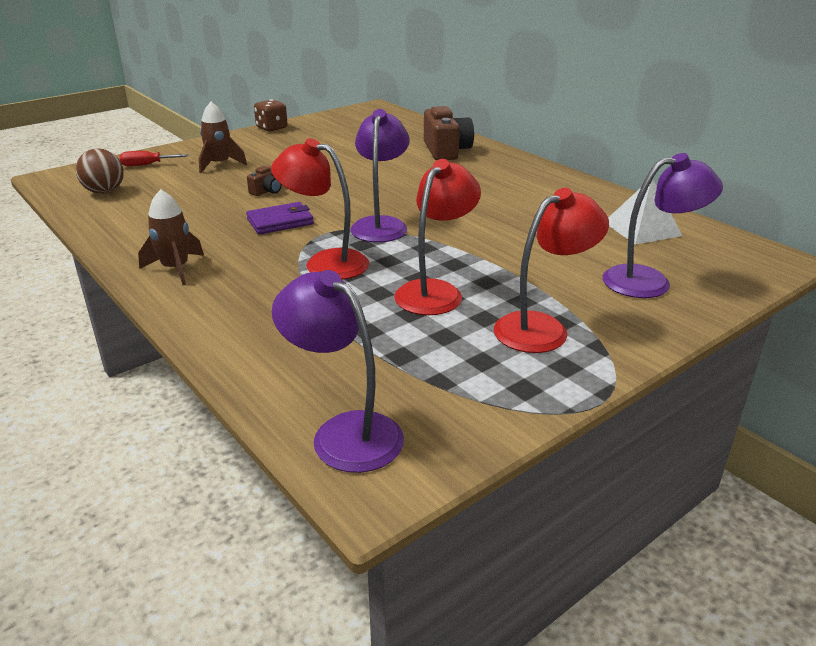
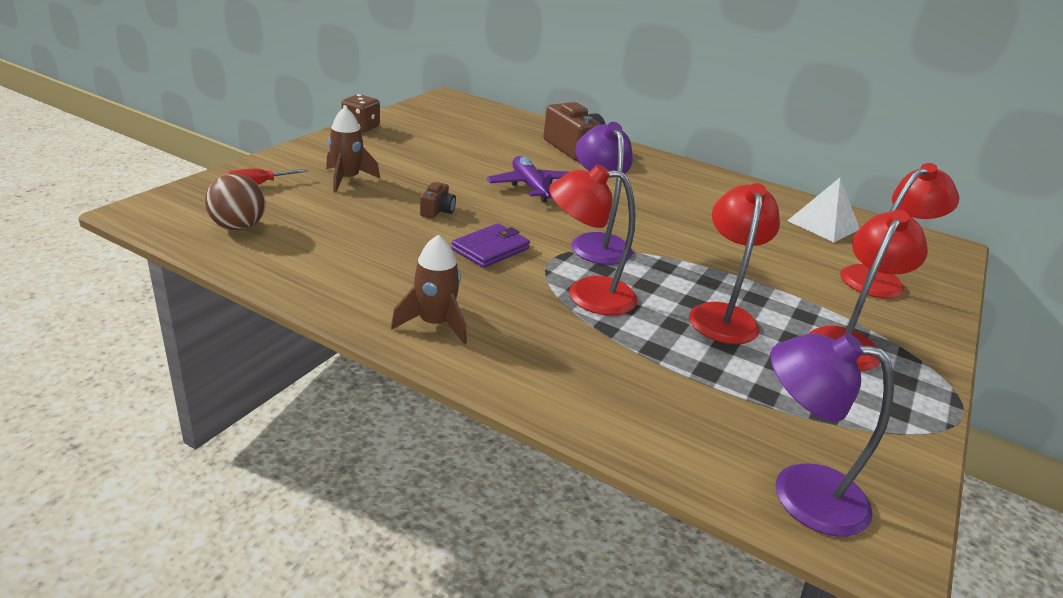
camera: 25 degrees left, 0 degrees up
purple lamp [603,153,723,298] -> red lamp [840,163,959,299]
none -> purple plane [487,156,569,203]

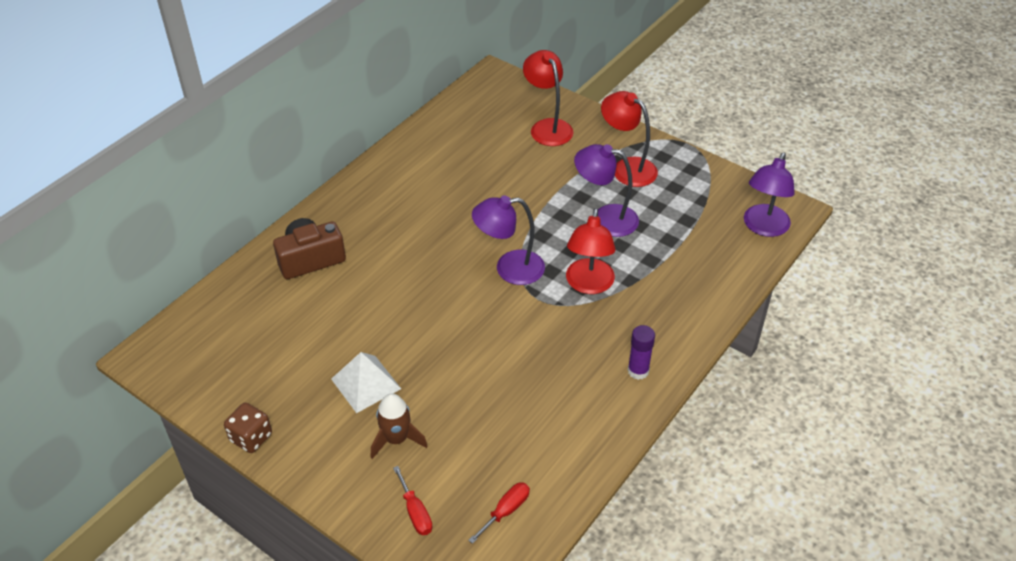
camera: 80 degrees left, 15 degrees up
brown ball [205,174,265,231] -> red screwdriver [468,482,530,544]
brown rocket [391,235,467,344] -> purple glue stick [628,325,655,380]
brown camera [420,182,456,218] -> none
purple wallet [451,223,530,268] -> none
purple plane [487,156,569,203] -> none
red lamp [689,183,780,344] -> purple lamp [574,144,639,237]
white pyramid [787,178,860,242] -> white pyramid moved to [331,352,401,413]

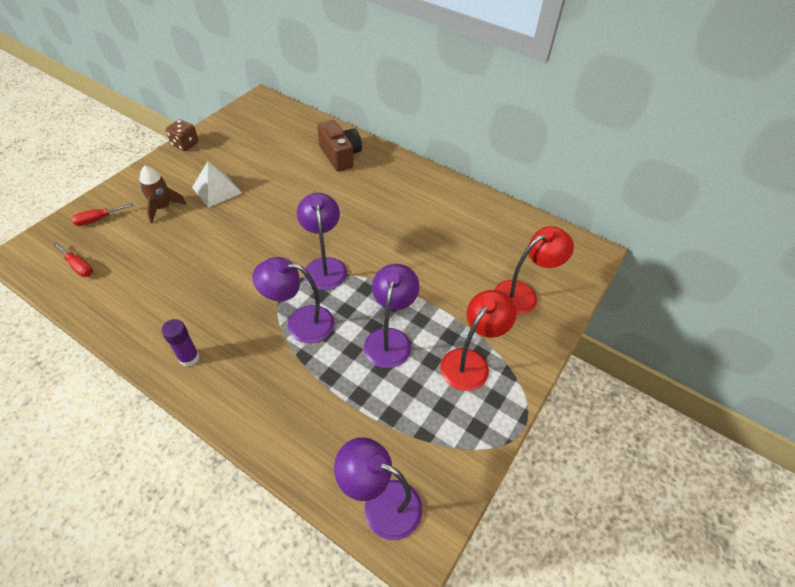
camera: 85 degrees right, 5 degrees up
red lamp [566,208,616,294] -> purple lamp [252,257,334,343]

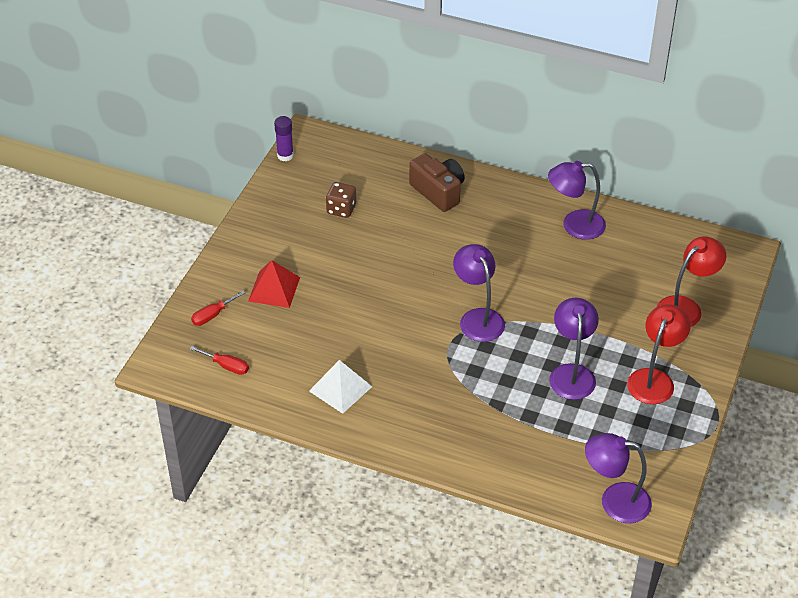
camera: 10 degrees left, 5 degrees down
brown rocket [140,166,187,223] -> red pyramid [248,260,300,308]
purple glue stick [162,319,200,367] -> purple glue stick moved to [274,116,294,161]
brown dice [166,119,199,151] -> brown dice moved to [326,182,356,218]
white pyramid [192,161,242,208] -> white pyramid moved to [309,360,372,414]
purple lamp [252,257,334,343] -> purple lamp moved to [548,161,606,240]

